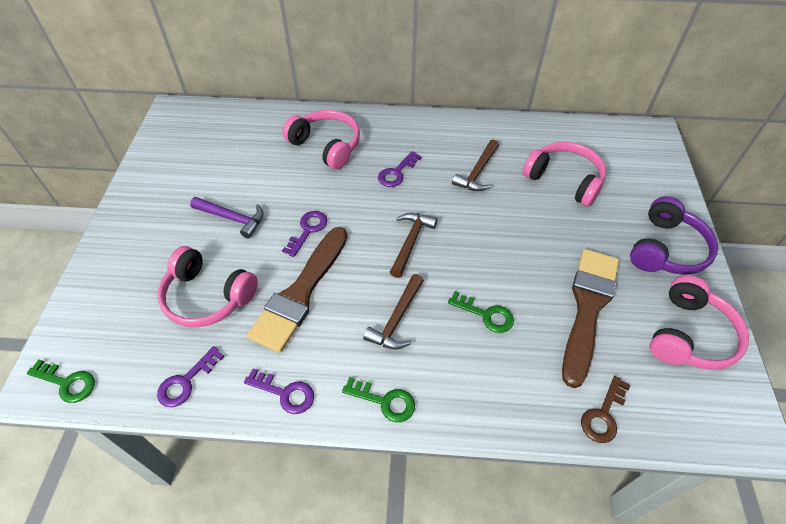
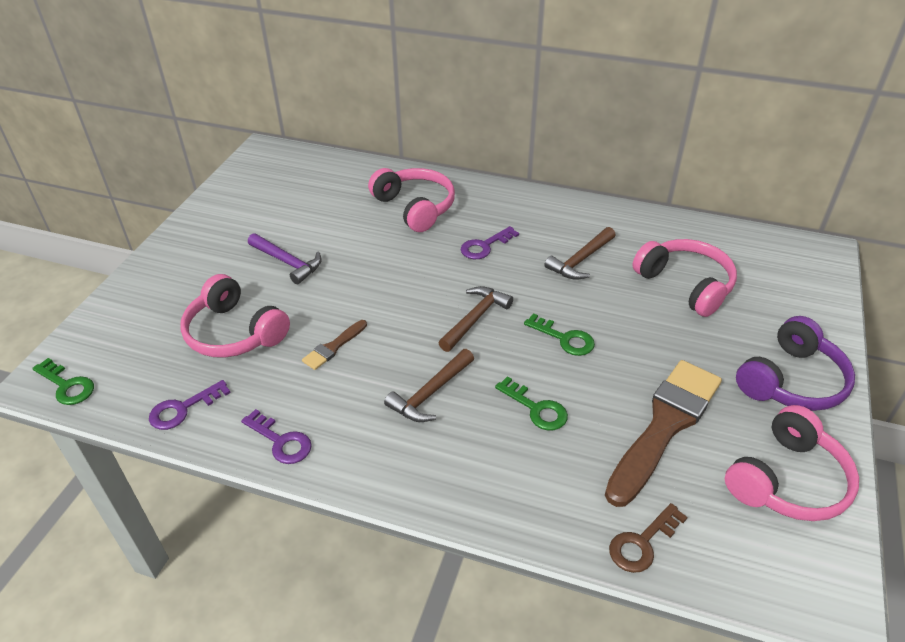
camera: 15 degrees right, 10 degrees down
brown brush [247,227,348,353] -> brown brush [302,320,367,370], size x0.45
purple key [282,211,327,257] -> none
green key [342,377,415,422] -> green key moved to [524,313,595,356]

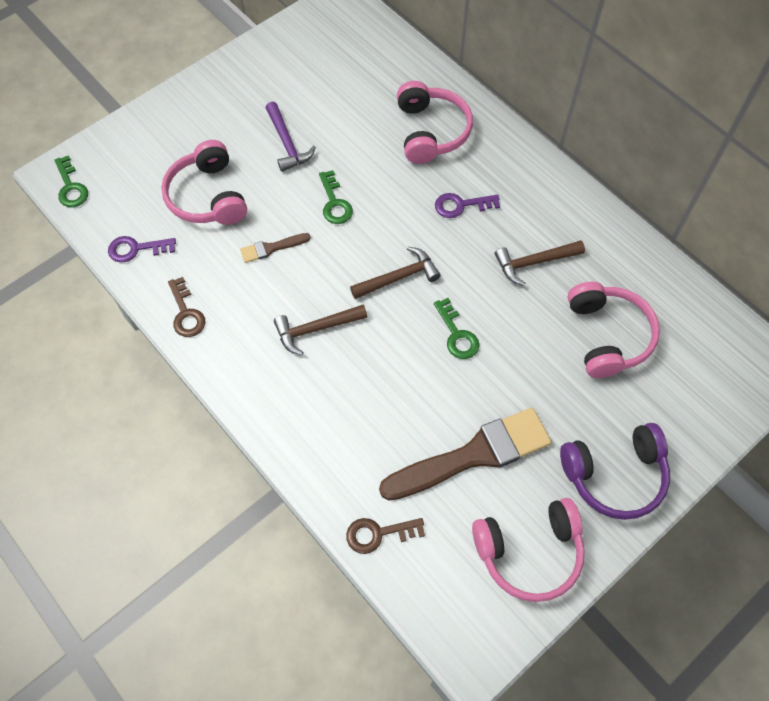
camera: 30 degrees right, 20 degrees up
purple key [241,409,312,464] -> brown key [168,277,205,337]
green key [495,376,568,430] -> green key moved to [319,170,353,224]

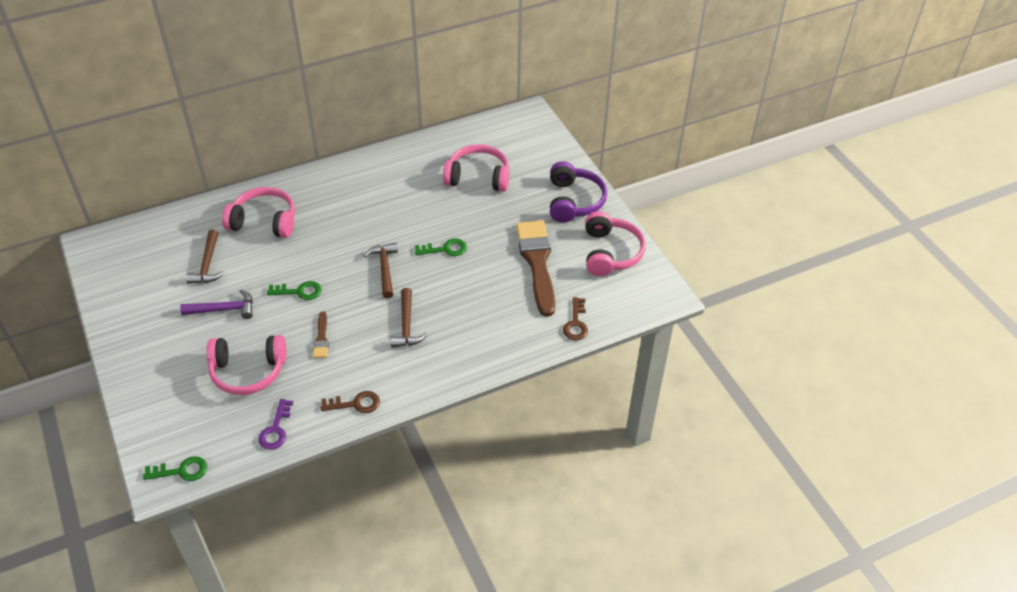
camera: 75 degrees left, 15 degrees down
purple key [435,193,500,218] -> none
brown hammer [495,240,585,286] -> brown hammer moved to [186,230,224,284]

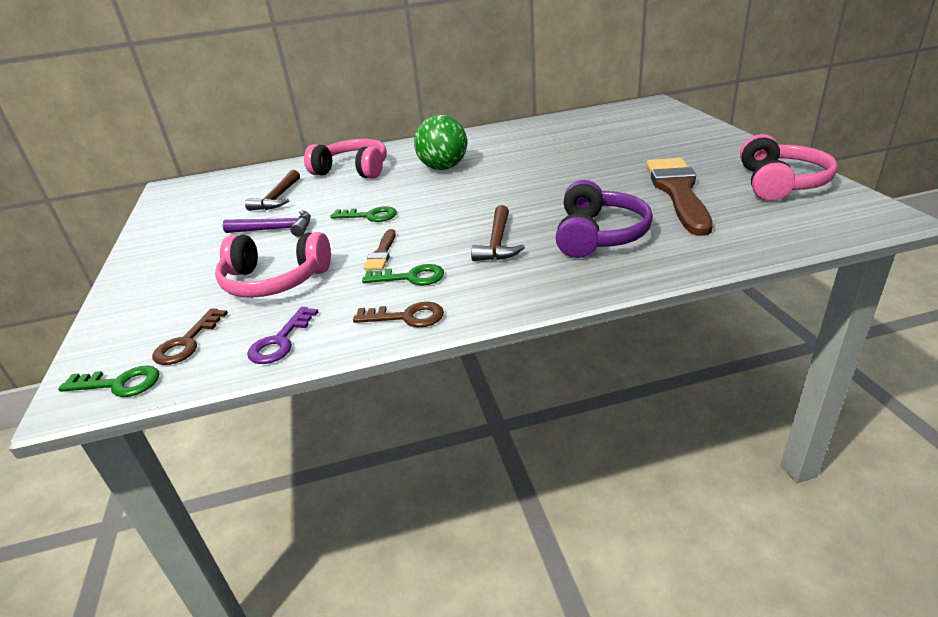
camera: 15 degrees right, 15 degrees down
brown hammer [364,242,398,299] -> none
green key [415,238,467,256] -> green key moved to [362,264,444,285]
pink headphones [443,144,509,192] -> none
purple headphones [550,161,607,223] -> purple headphones moved to [556,180,653,258]
brown key [563,297,588,340] -> brown key moved to [152,308,228,365]
none -> green ball [414,115,467,170]

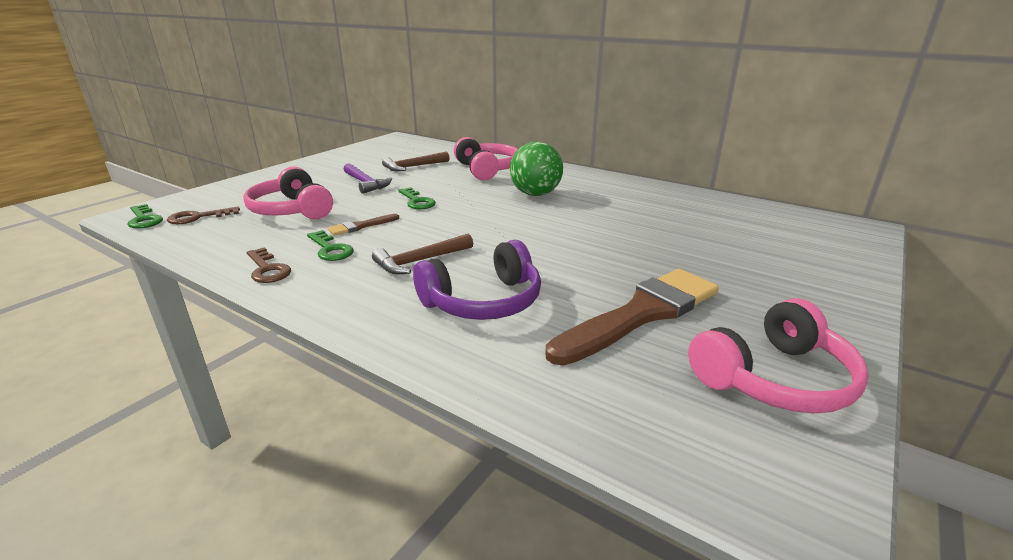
camera: 45 degrees right, 5 degrees down
purple key [247,307,318,364] -> none

